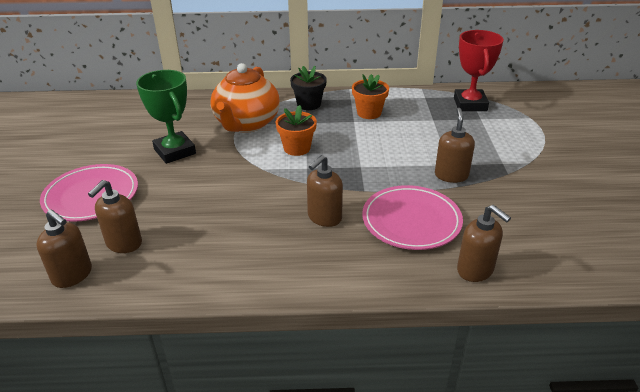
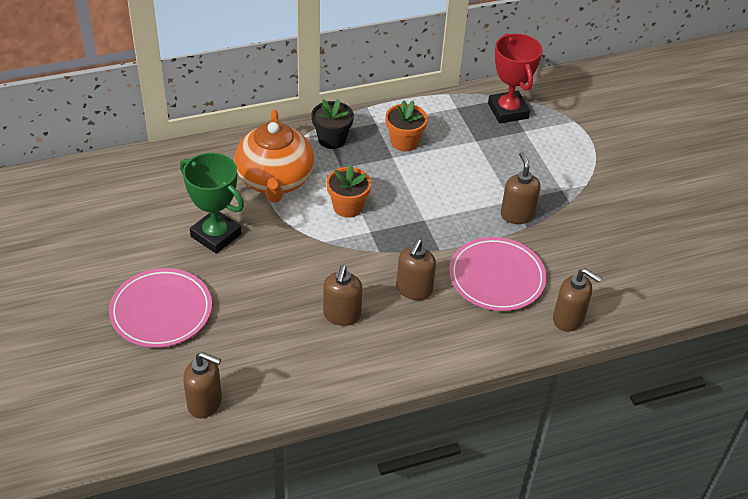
camera: 20 degrees left, 10 degrees up
brown soap dispenser [88,180,142,253] -> brown soap dispenser moved to [323,265,363,326]

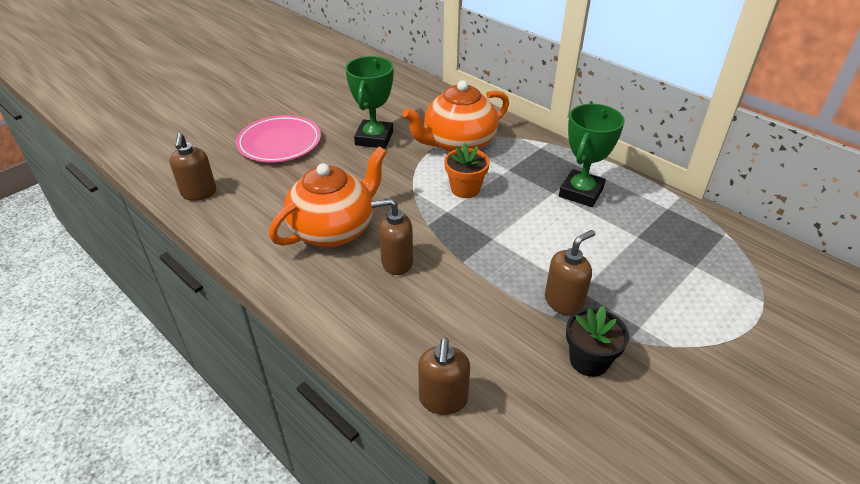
camera: 65 degrees right, 5 degrees down
black flower pot [311,99,354,149] -> black flower pot moved to [566,306,629,377]
brown soap dispenser [323,265,363,326] -> orange teapot [269,147,387,247]
orange flower pot [385,100,428,151] -> green trophy [559,104,625,207]
pink plate [449,237,547,311] -> none
red trophy [488,34,543,123] -> none

